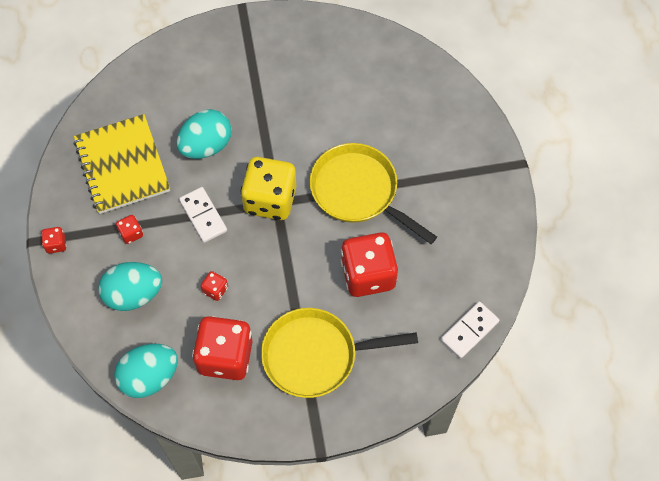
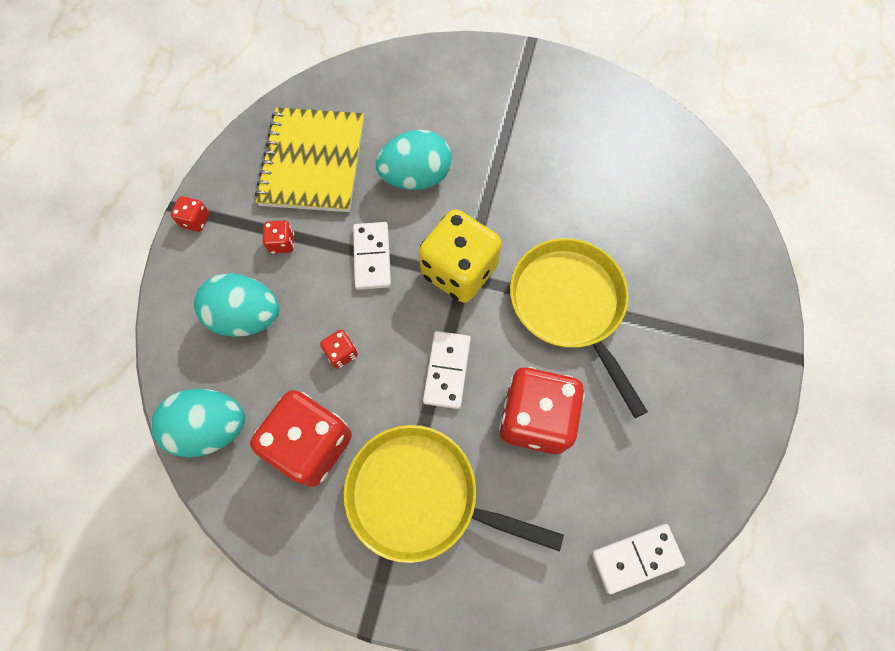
camera: 25 degrees right, 5 degrees up
none -> white domino [423,331,471,409]

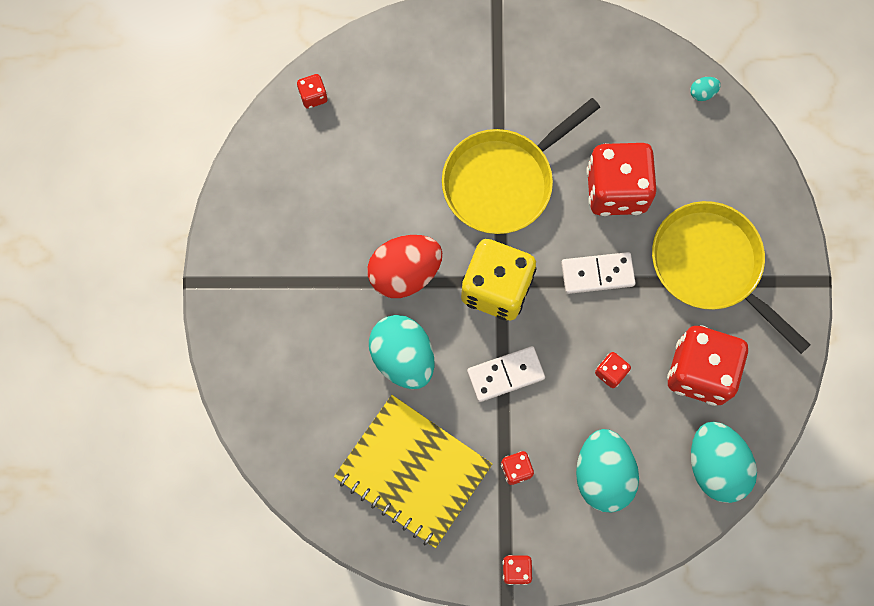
camera: 105 degrees left, 5 degrees up
yellow notebook [255,107,364,212] -> yellow notebook turned 45 degrees clockwise [334,395,492,548]
yellow pan [344,425,564,563] -> yellow pan turned 135 degrees clockwise [652,201,811,354]
white domino [592,524,685,594] -> turquoise egg [690,77,721,101]
none -> red dice [297,74,328,109]
none -> red egg [367,235,442,298]

